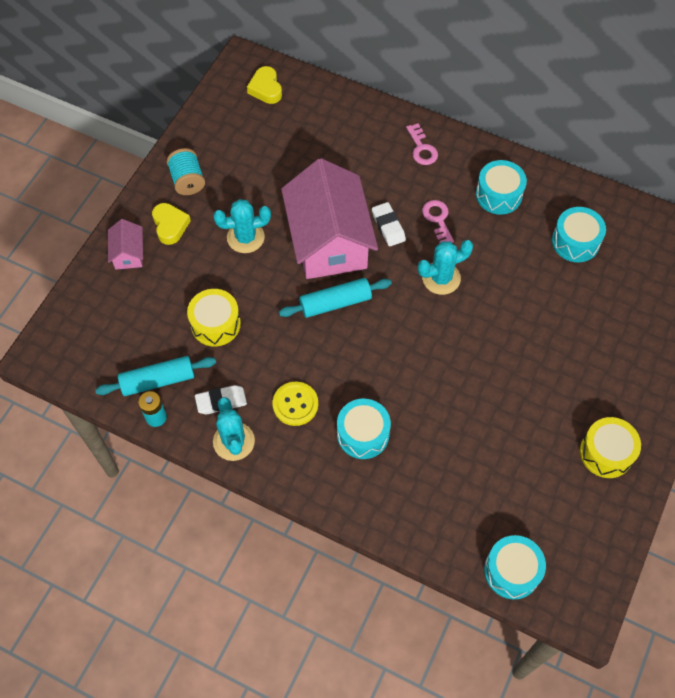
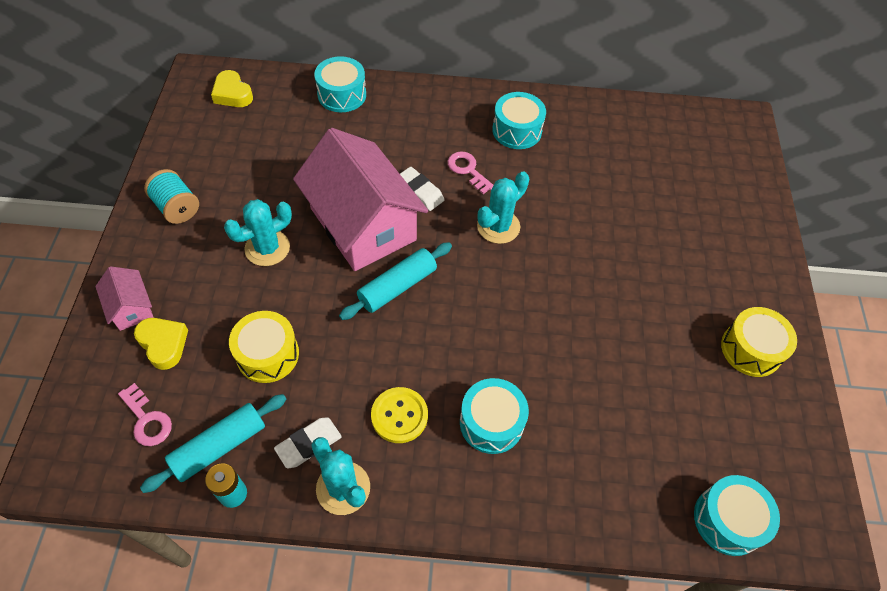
camera: 25 degrees left, 5 degrees down
yellow heart [152,203,191,245] -> yellow heart moved to [134,318,188,370]
pink key [406,123,438,165] -> pink key moved to [118,383,172,446]
turquoise drum [552,207,606,262] -> turquoise drum moved to [314,56,366,112]

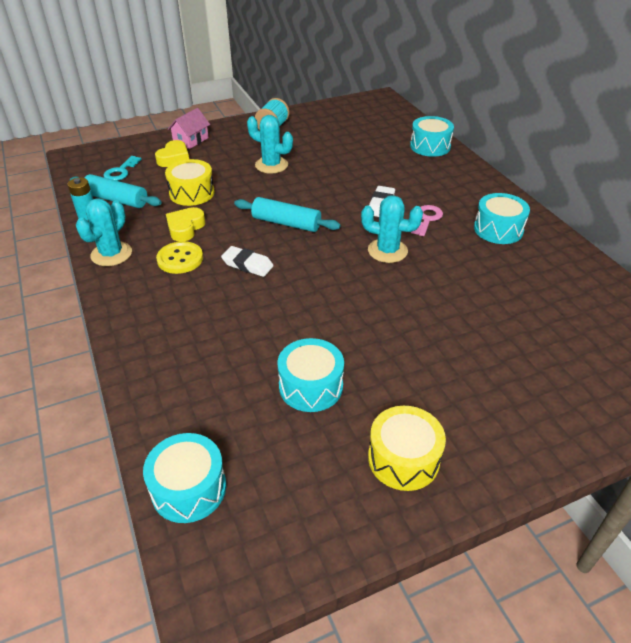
camera: 65 degrees right, 15 degrees down
pink key [118,383,172,446] -> turquoise key [103,156,142,181]
yellow heart [211,70,253,107] -> yellow heart moved to [166,207,205,242]
white eraser [274,417,342,468] -> white eraser moved to [221,246,274,277]
pink house [293,128,428,271] -> none
turquoise drum [460,378,529,454] -> turquoise drum moved to [277,338,344,412]

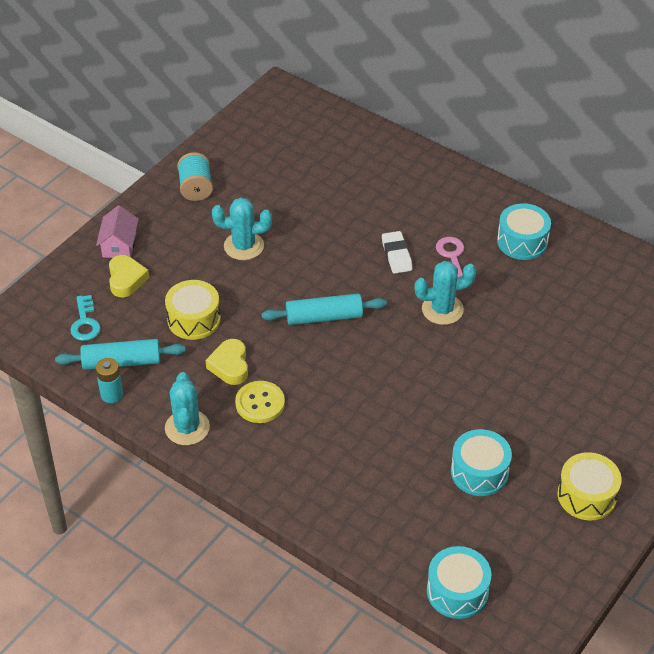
camera: 30 degrees left, 5 degrees up
white eraser [221,246,274,277] -> none
turquoise drum [410,116,454,157] -> none

